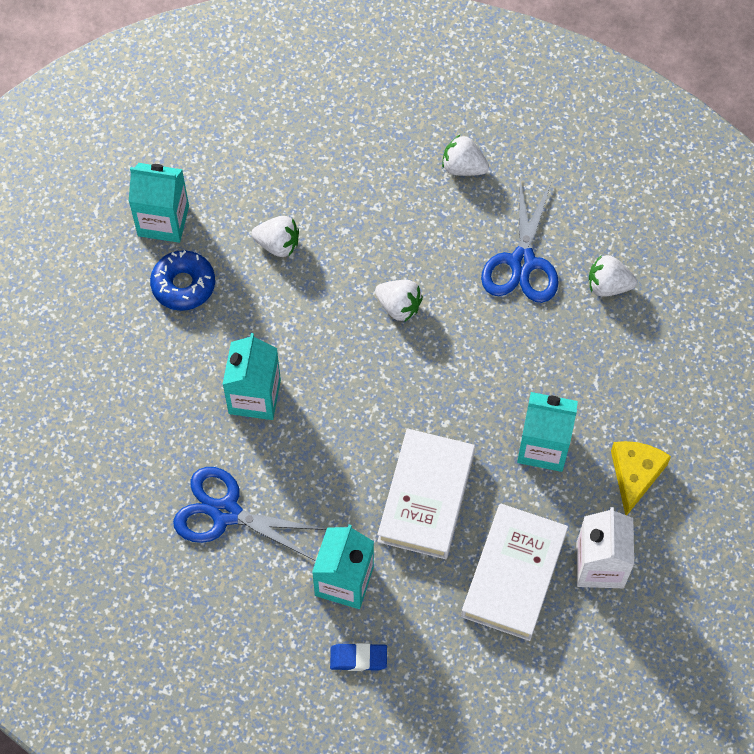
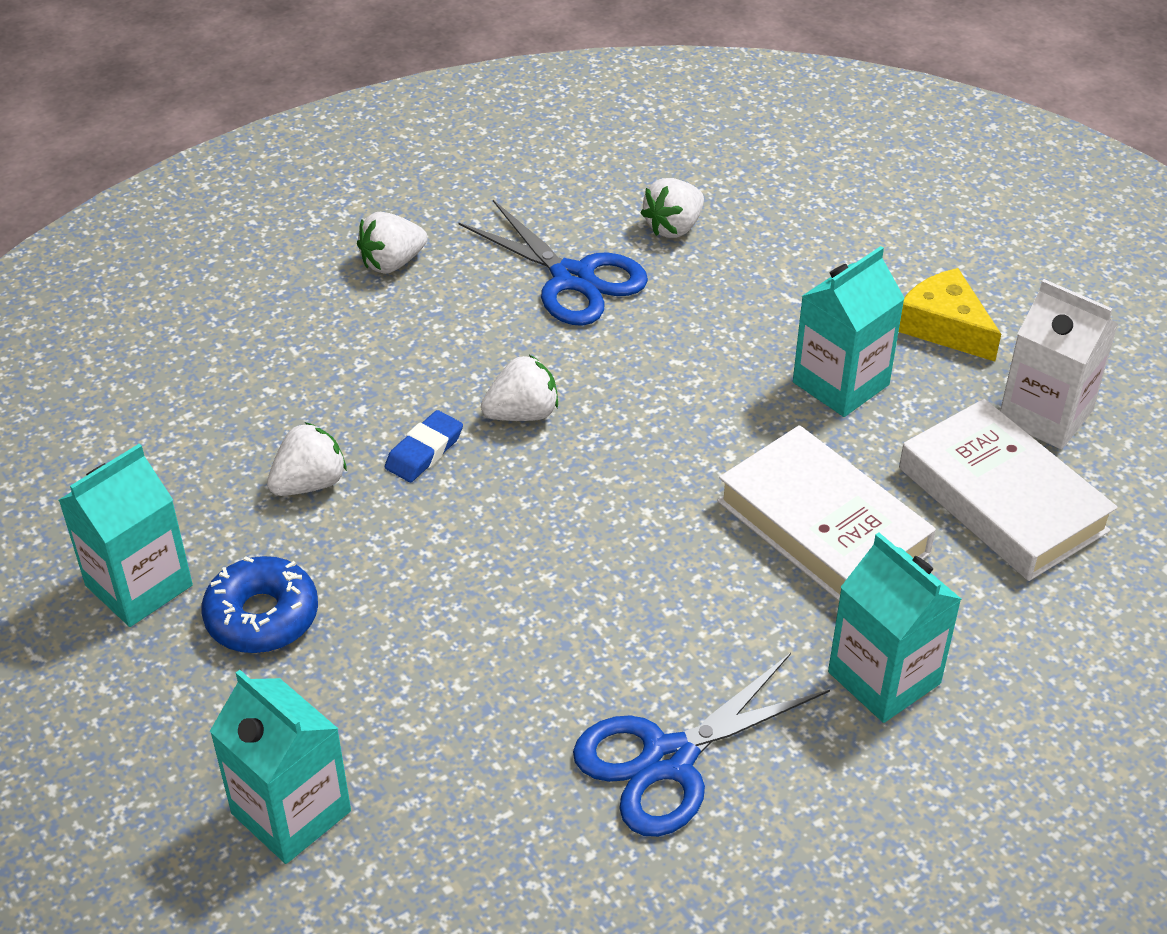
camera: 55 degrees left, 20 degrees down
turquoise carton [222,333,281,420] -> turquoise carton moved to [210,670,351,864]
blue eraser [330,643,387,671] -> blue eraser moved to [385,410,463,482]

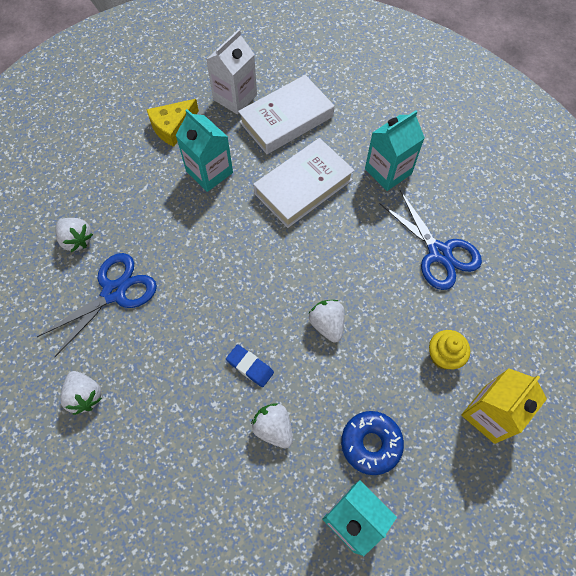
camera: 90 degrees left, 20 degrees up
turquoise carton [210,670,351,864] -> yellow carton [461,368,547,444]
white strawberry [481,355,558,421] -> white strawberry moved to [309,300,345,343]
none -> yellow cupcake [429,330,470,369]

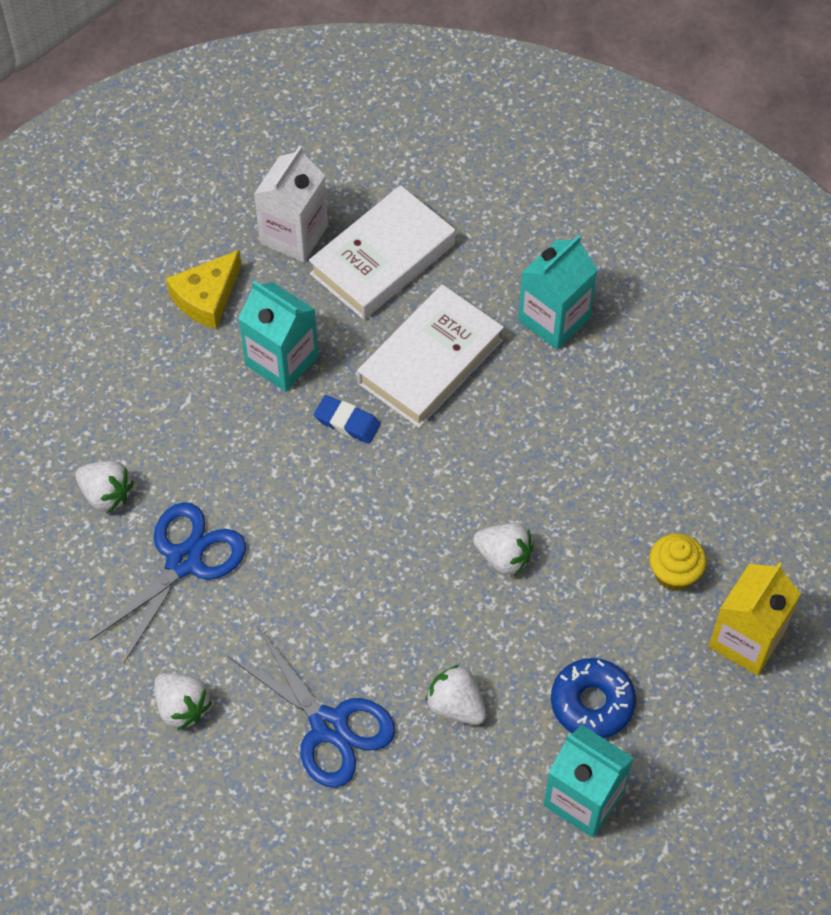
camera: 10 degrees left, 5 degrees down
blue eraser [226,344,274,387] -> blue eraser moved to [314,395,381,444]
white strawberry [309,300,345,343] -> white strawberry turned 150 degrees clockwise [473,523,534,575]
blue scissors [380,190,482,290] -> blue scissors moved to [227,627,395,788]

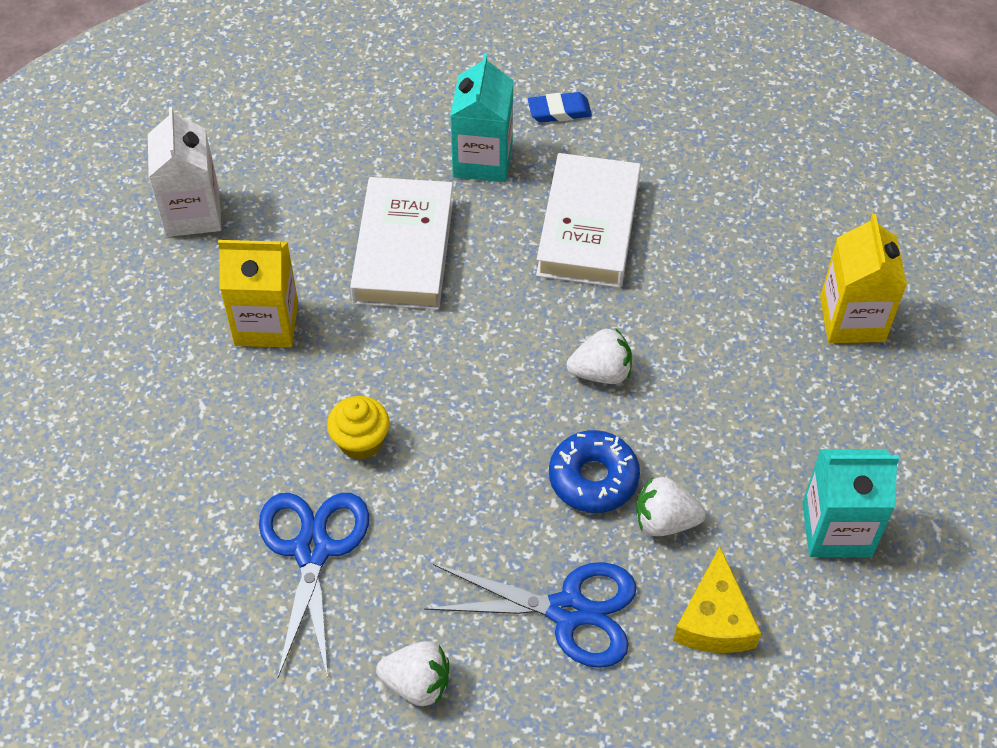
camera: 35 degrees left, 5 degrees down
white strawberry [76,461,134,513] -> none
yellow cheese [166,250,241,329] -> yellow cheese moved to [673,547,761,653]
turquoise carton [238,281,318,392] -> yellow carton [218,240,298,348]
white book [309,185,455,320] -> white book moved to [536,153,641,288]
blue eraser [314,395,381,444] -> blue eraser moved to [528,92,592,123]
blue donut [551,658,636,738] -> blue donut moved to [549,430,640,513]
yellow cupcake [649,533,706,591] -> yellow cupcake moved to [327,396,389,460]

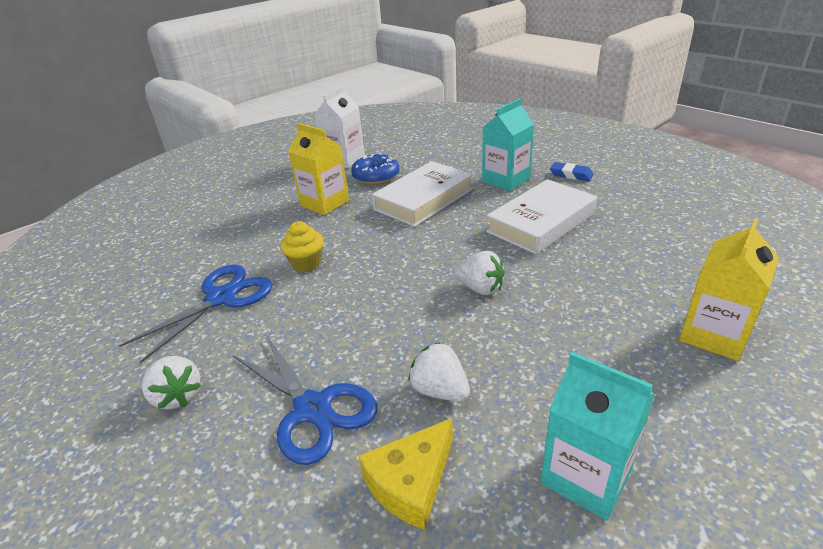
camera: 40 degrees right, 20 degrees down
blue donut [549,430,640,513] -> blue donut moved to [351,153,399,184]

